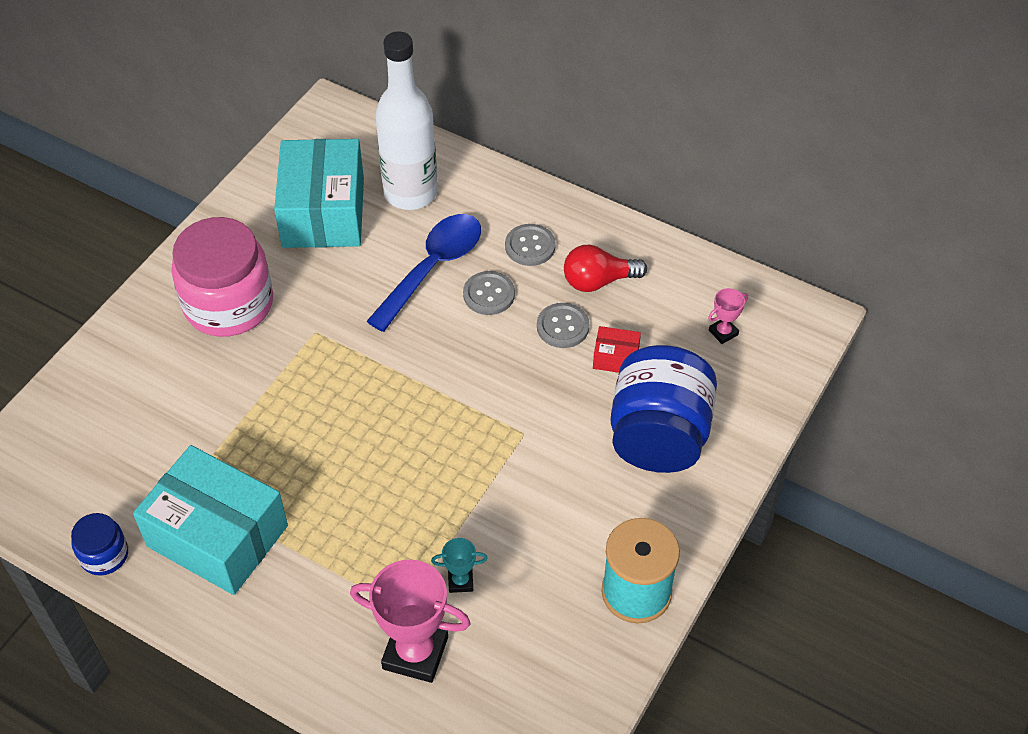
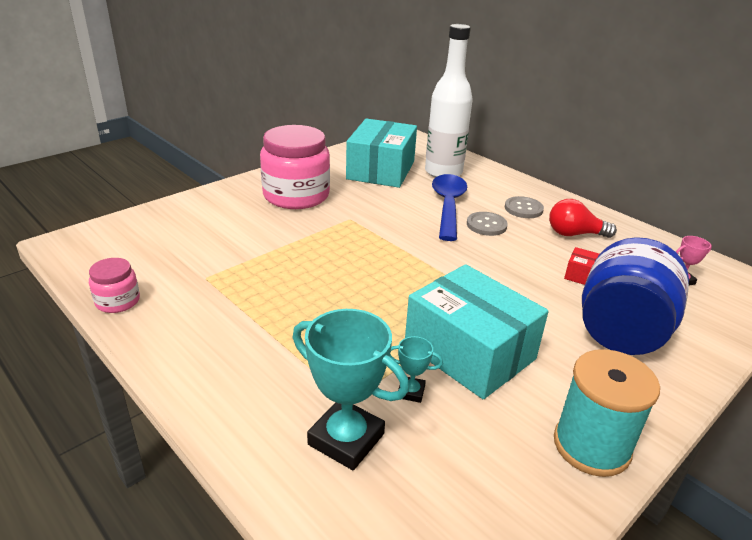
camera: 15 degrees right, 20 degrees down
blue jar [71,513,128,575] -> pink jar [89,258,140,313]
turquoise box [133,445,288,595] -> turquoise box moved to [405,264,549,399]
pink trophy [350,559,471,683] -> turquoise trophy [293,309,409,470]
blue spoon [366,214,481,332] -> blue spoon turned 45 degrees counterclockwise [432,174,467,241]
grey button [537,303,589,348] -> none

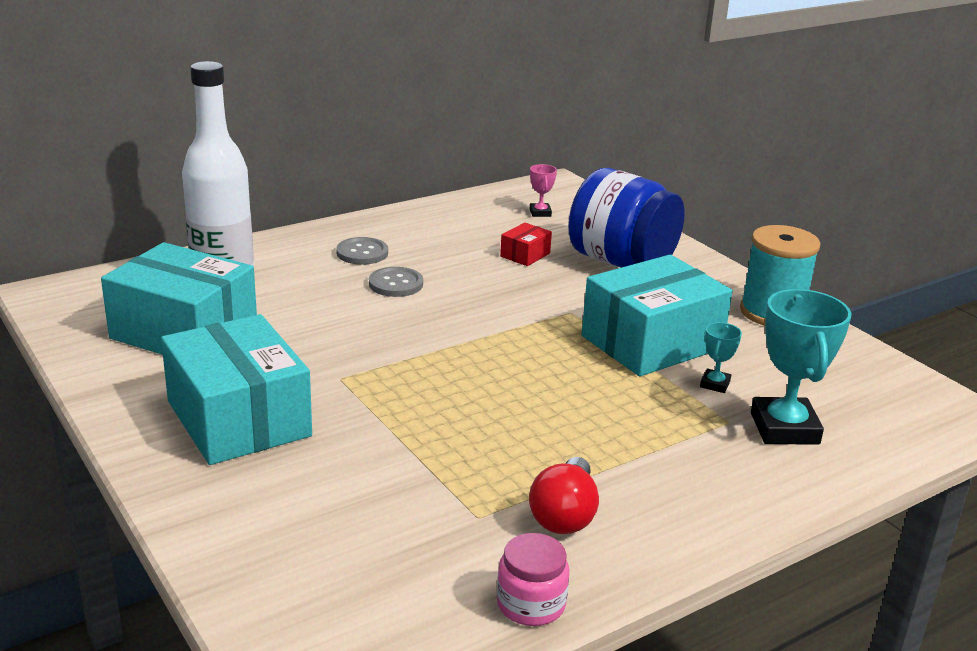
camera: 80 degrees left, 5 degrees down
pink jar [260,125,330,209] -> turquoise box [161,314,312,465]
turquoise trophy [293,309,409,470] -> turquoise trophy turned 45 degrees counterclockwise [751,289,851,445]
blue spoon [432,174,467,241] -> none
red light bulb [549,199,617,238] -> red light bulb moved to [529,457,599,534]

